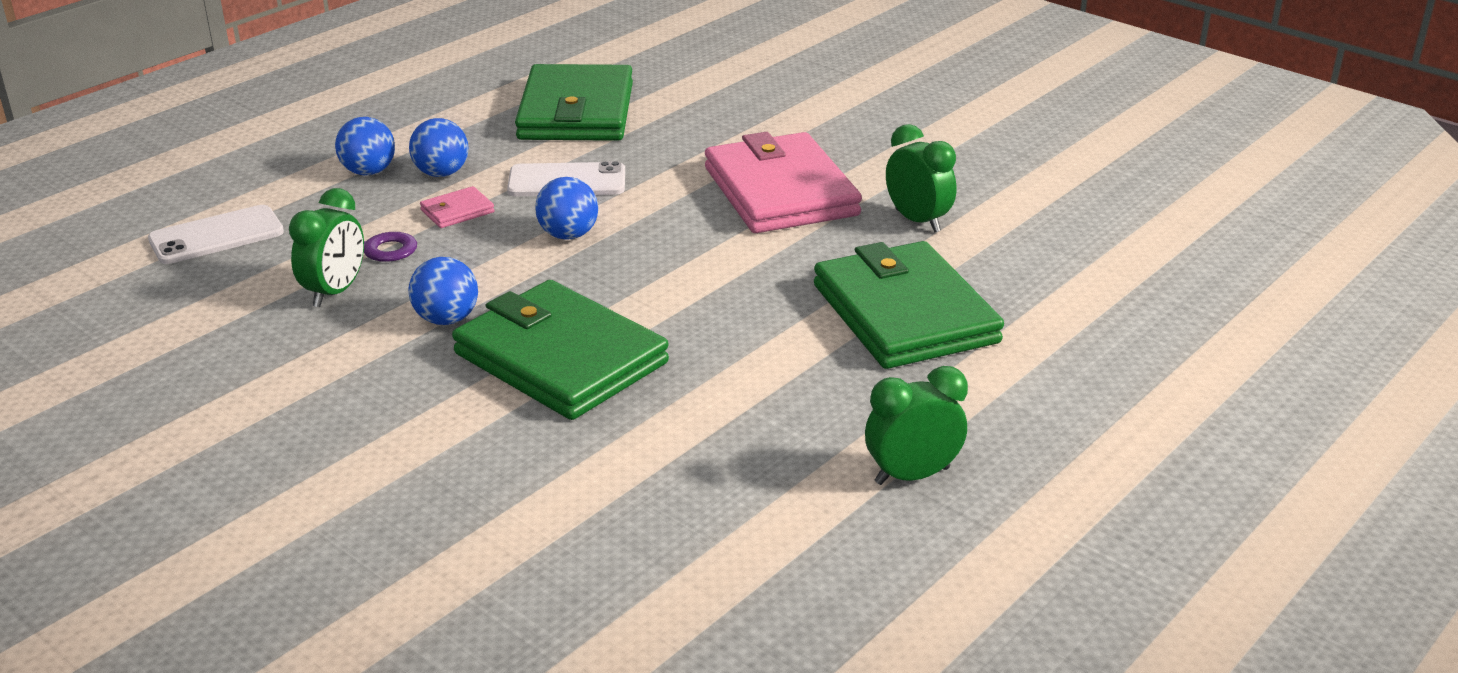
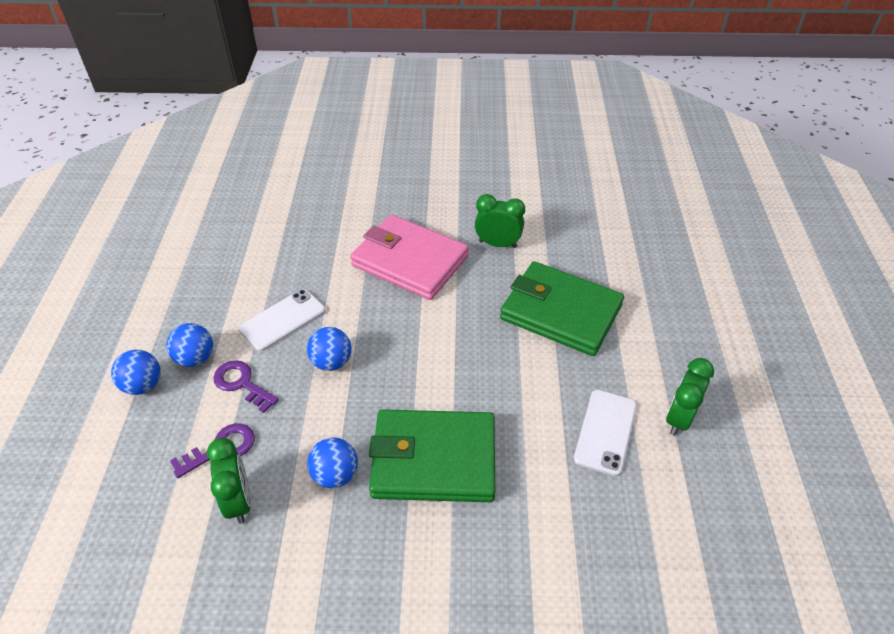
camera: 40 degrees left, 15 degrees up
white phone [148,205,284,264] -> white phone moved to [574,390,637,476]
pink wallet [420,186,495,228] -> purple key [213,360,279,413]
green wallet [515,64,633,141] -> none

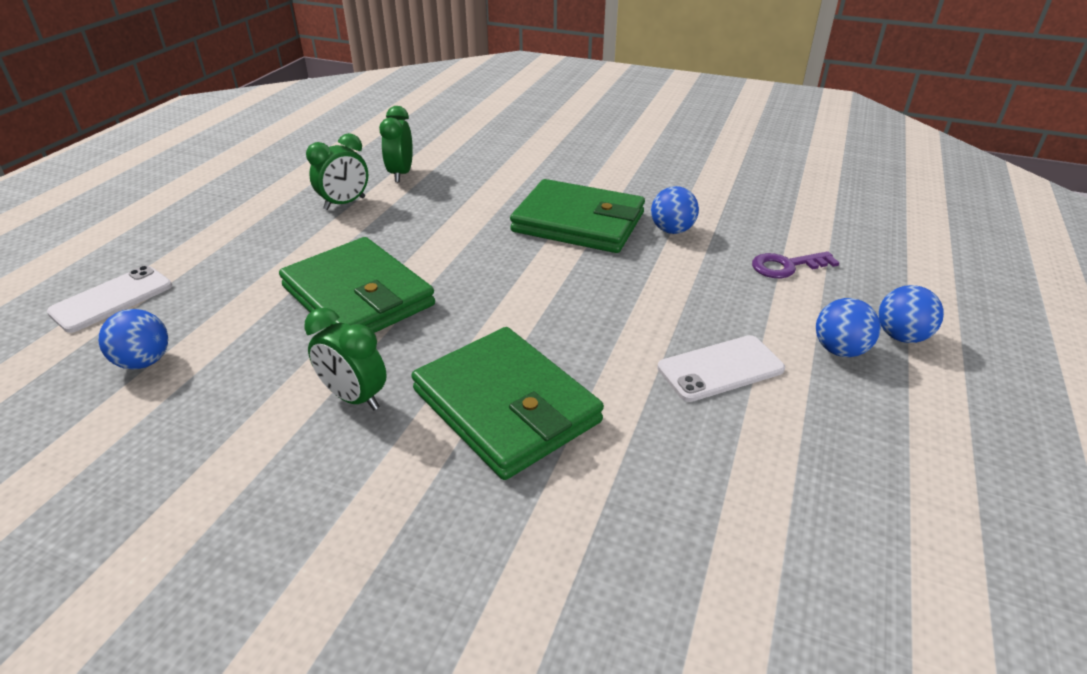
camera: 160 degrees left, 10 degrees down
green clock [207,438,251,524] -> green clock moved to [379,106,413,182]
purple key [213,360,279,413] -> none
blue ball [307,327,351,371] -> blue ball moved to [98,309,168,370]
pink wallet [350,214,469,300] -> green wallet [411,327,604,480]
white phone [574,390,637,476] -> white phone moved to [47,266,172,333]

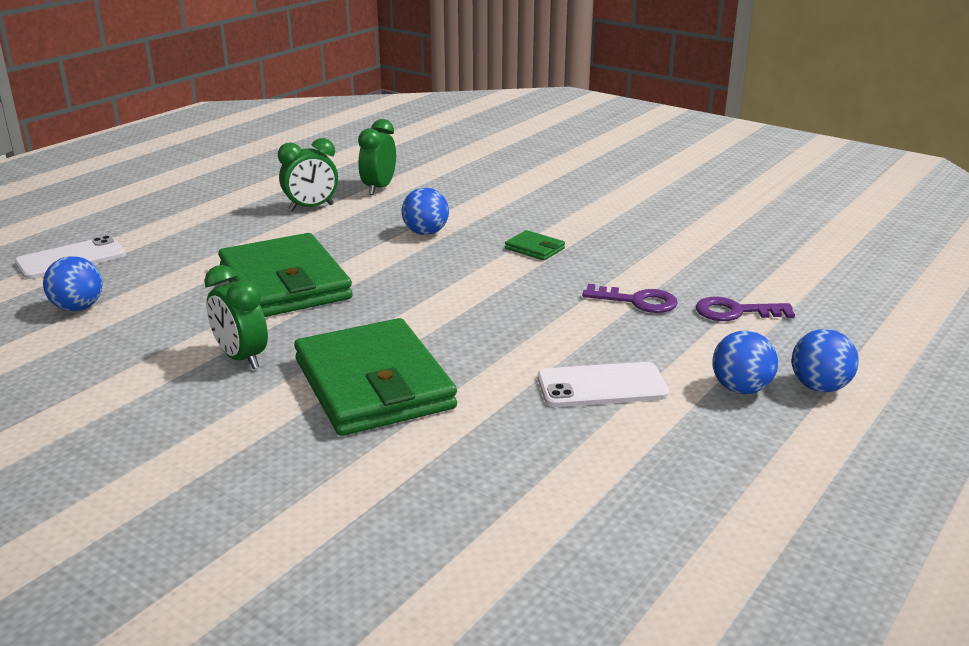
camera: 15 degrees right, 10 degrees down
green wallet [510,179,645,253] -> green wallet [505,230,565,260], size x0.40
blue ball [651,186,699,234] -> blue ball moved to [402,188,449,235]
none -> purple key [582,284,678,313]

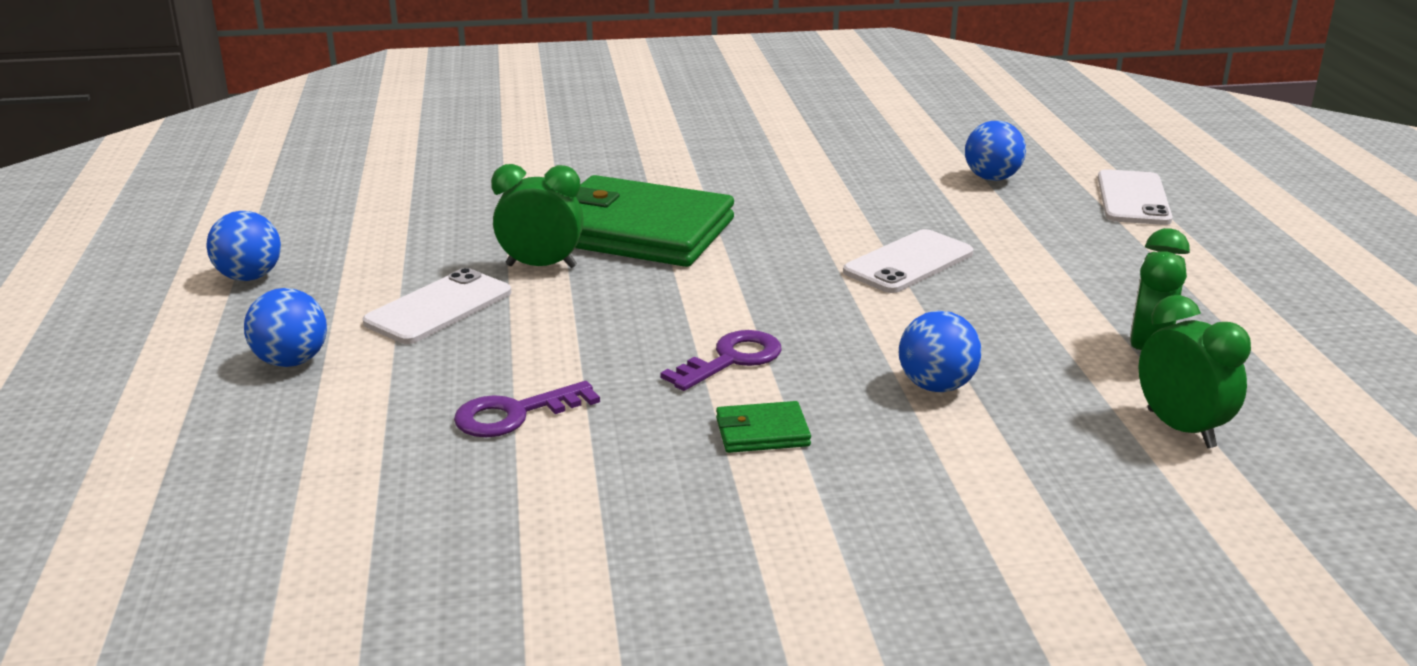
camera: 135 degrees right, 0 degrees up
green clock [204,265,268,369] -> green clock moved to [491,164,584,268]
green wallet [218,233,353,317] -> white phone [843,229,973,293]
purple key [696,297,795,321] -> purple key moved to [660,330,781,391]
blue ball [792,329,859,392] -> blue ball moved to [206,211,281,281]

